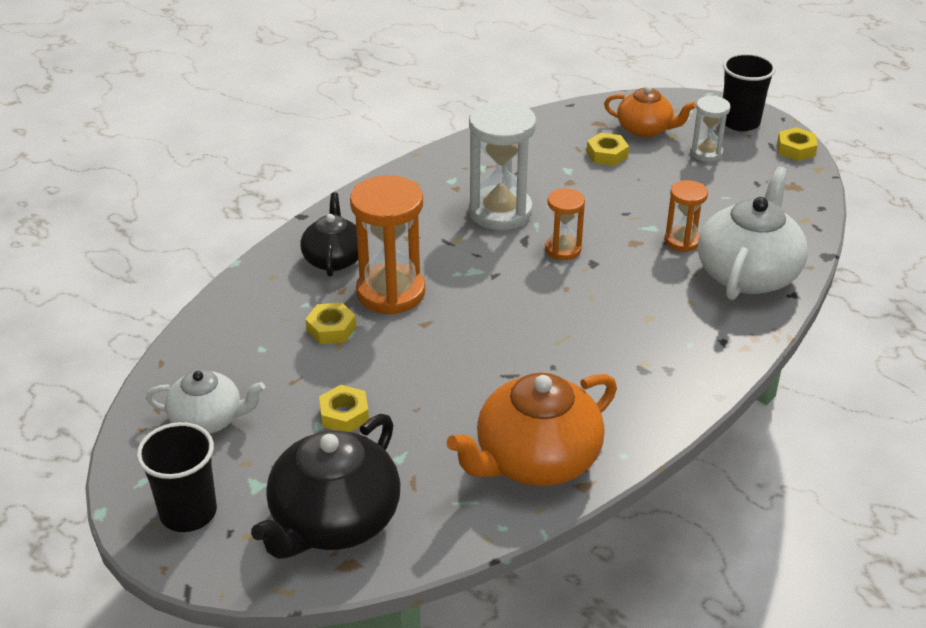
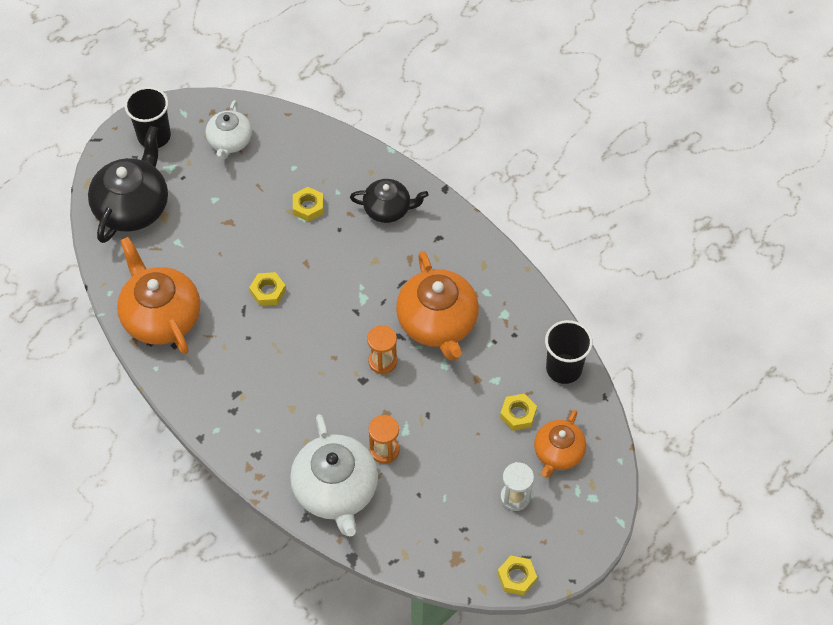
camera: 95 degrees right, 20 degrees up
black teapot [251,414,400,559] -> black teapot turned 75 degrees clockwise [88,126,168,243]
yellow nut [319,385,369,432] -> yellow nut moved to [249,272,286,306]
orange hourglass [350,175,425,315] -> none
white hourglass [469,100,536,230] -> orange teapot [396,251,479,361]
white teapot [698,166,808,300] -> white teapot turned 45 degrees clockwise [290,414,378,536]
black cup [723,53,776,131] -> black cup moved to [545,320,593,384]

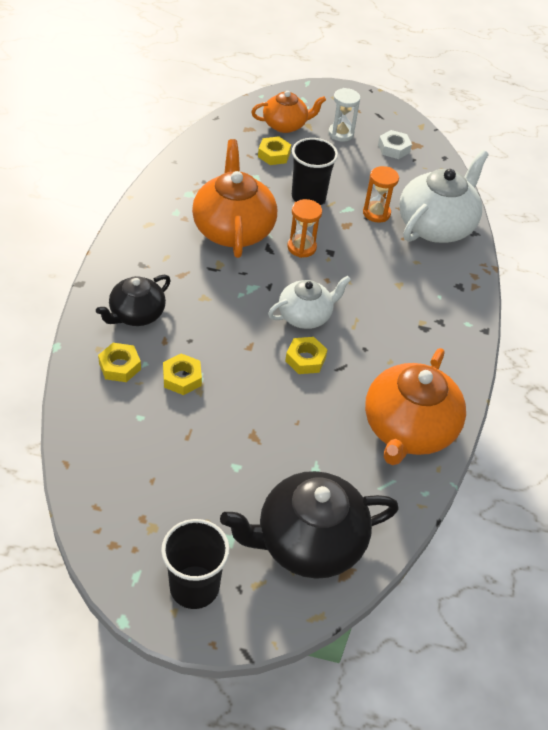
camera: 130 degrees left, 10 degrees down
white teapot [205,100,252,160] -> white teapot moved to [268,275,351,329]
black teapot [350,179,428,223] -> black teapot turned 105 degrees counterclockwise [96,275,171,326]
orange teapot [396,251,479,361] -> orange teapot turned 45 degrees counterclockwise [192,139,277,258]
yellow nut [497,556,537,596] -> yellow nut moved to [98,343,141,382]
black cup [545,320,593,384] -> black cup moved to [292,138,338,205]
none -> white nut [378,130,412,159]

